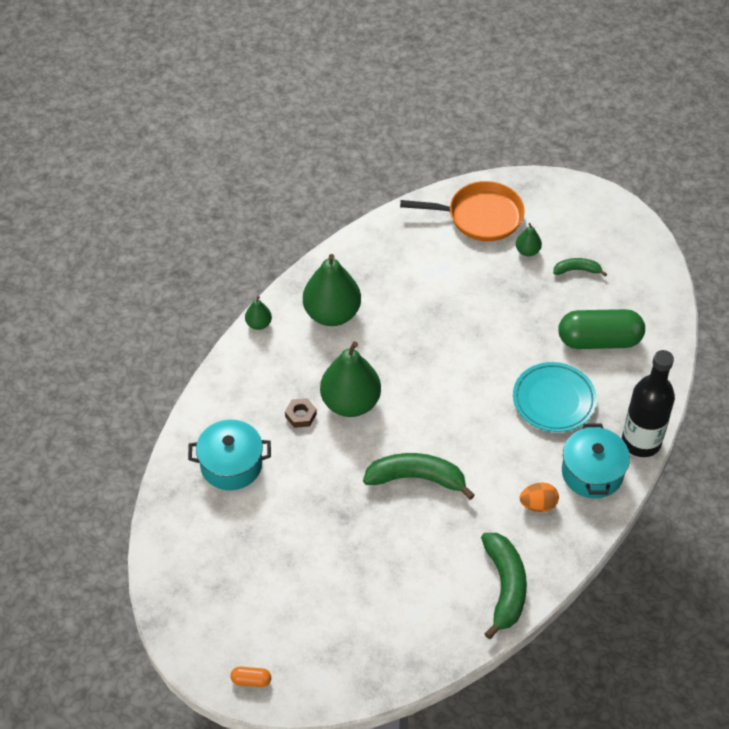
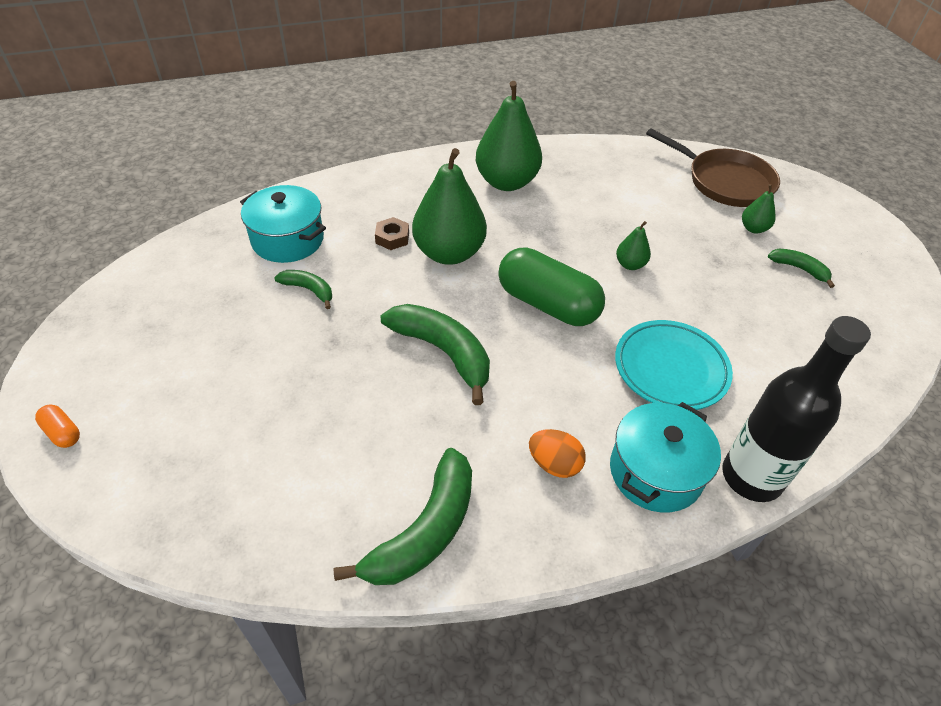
camera: 35 degrees right, 5 degrees down
green pear [245,296,272,330] -> green pear moved to [616,221,651,270]
orange pan [400,181,525,241] -> brown pan [646,128,780,207]
green capsule [558,309,645,349] -> green capsule moved to [498,247,605,326]
none -> green banana [274,270,332,309]

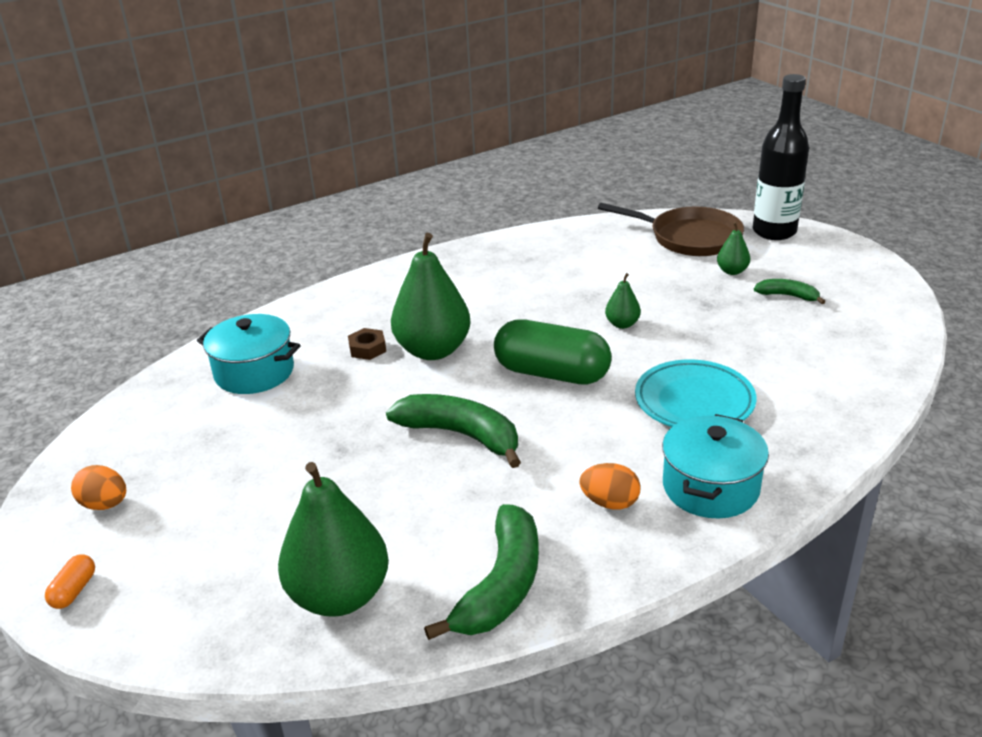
camera: 10 degrees left, 15 degrees down
orange capsule [35,405,80,448] -> orange capsule turned 75 degrees clockwise [45,555,95,609]
green banana [274,270,332,309] -> none
green pear [476,81,542,191] -> green pear moved to [278,462,389,617]
black bottle [722,316,871,502] -> black bottle moved to [753,74,809,240]
none -> orange egg [71,465,126,510]

